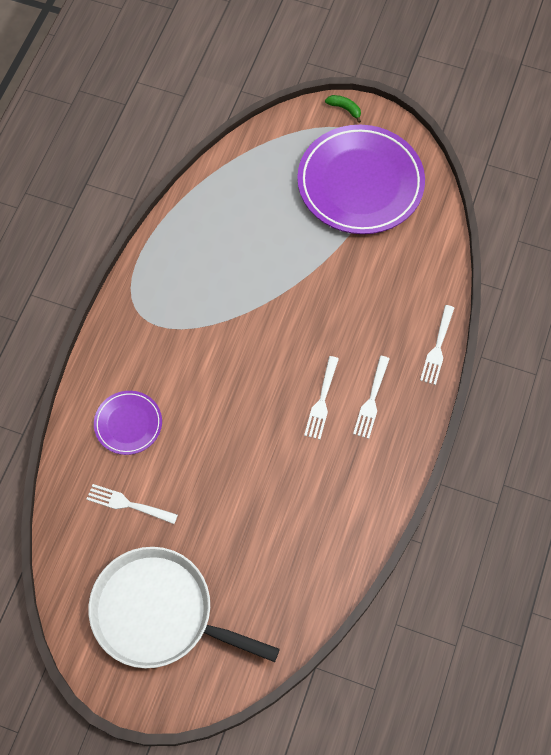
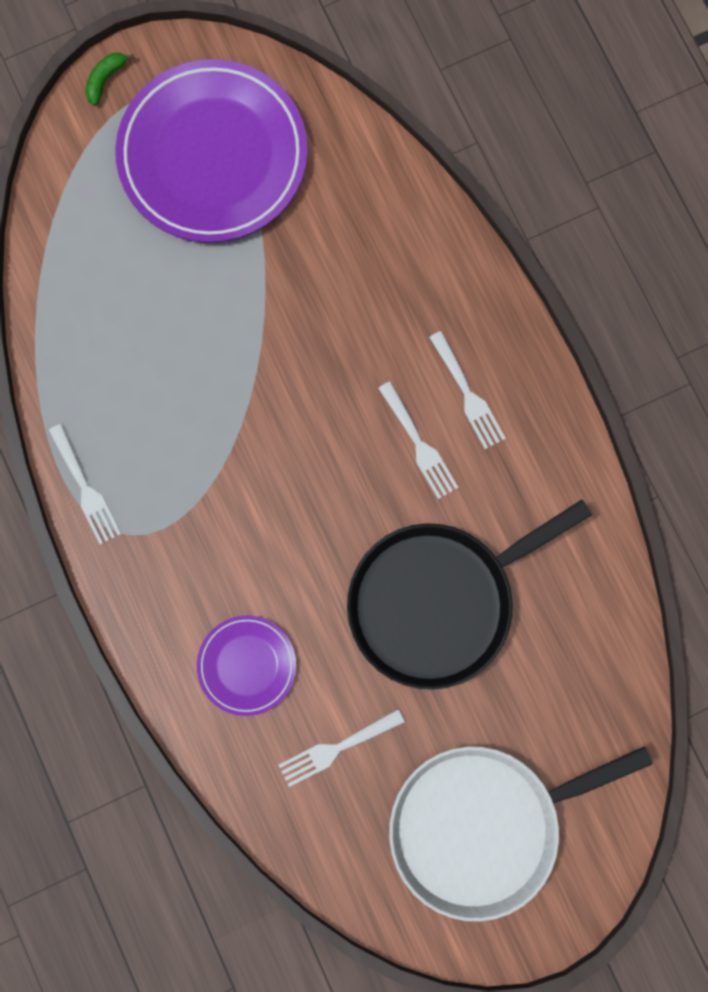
camera: 45 degrees left, 15 degrees up
green banana [325,95,361,123] -> green banana turned 45 degrees counterclockwise [85,53,135,106]
white fork [420,305,454,385] -> white fork moved to [49,424,121,545]
none -> black pan [347,500,592,690]

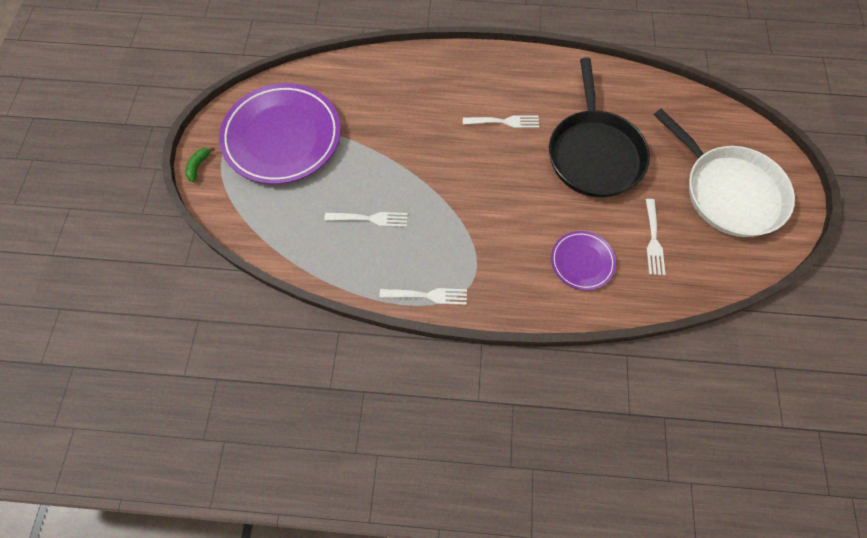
camera: 60 degrees left, 15 degrees down
green banana [85,53,135,106] -> green banana turned 45 degrees clockwise [185,147,215,182]
white pan [389,746,653,921] -> white pan turned 45 degrees counterclockwise [654,108,795,237]
white fork [429,331,506,449] -> white fork moved to [324,212,408,227]

